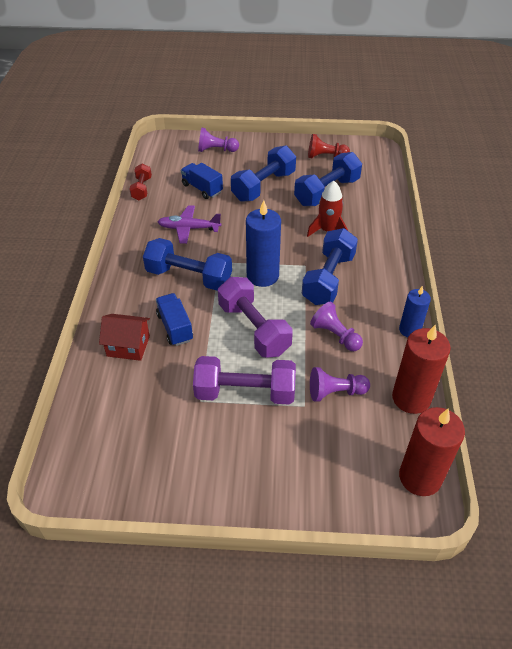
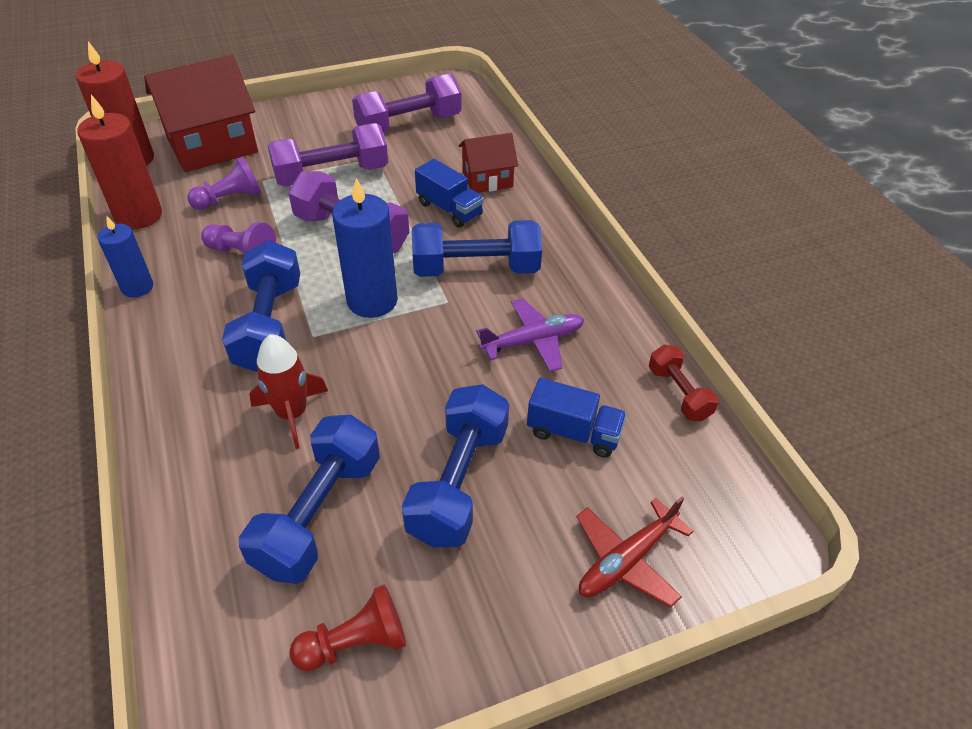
camera: 155 degrees right, 0 degrees up
purple pawn [198,128,239,152] -> red plane [576,497,694,608]
none -> red house [144,55,258,172]
none -> purple dumbbell [352,73,462,133]

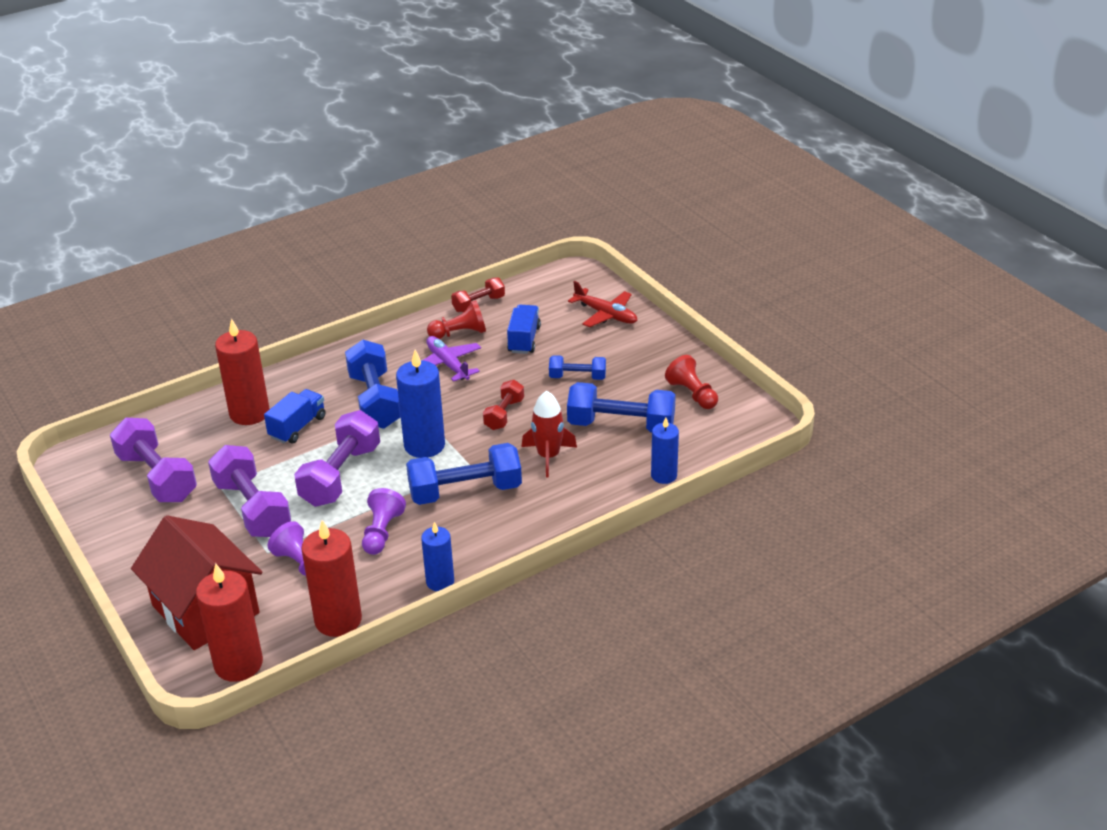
camera: 100 degrees left, 10 degrees down
blue dumbbell [402,384,509,547] -> blue dumbbell [549,355,606,380], size x0.56
red house [459,133,518,193] -> red candle [215,318,270,425]
none -> red pawn [427,300,486,339]
none -> red dumbbell [483,380,524,430]
none -> blue candle [651,417,679,484]

